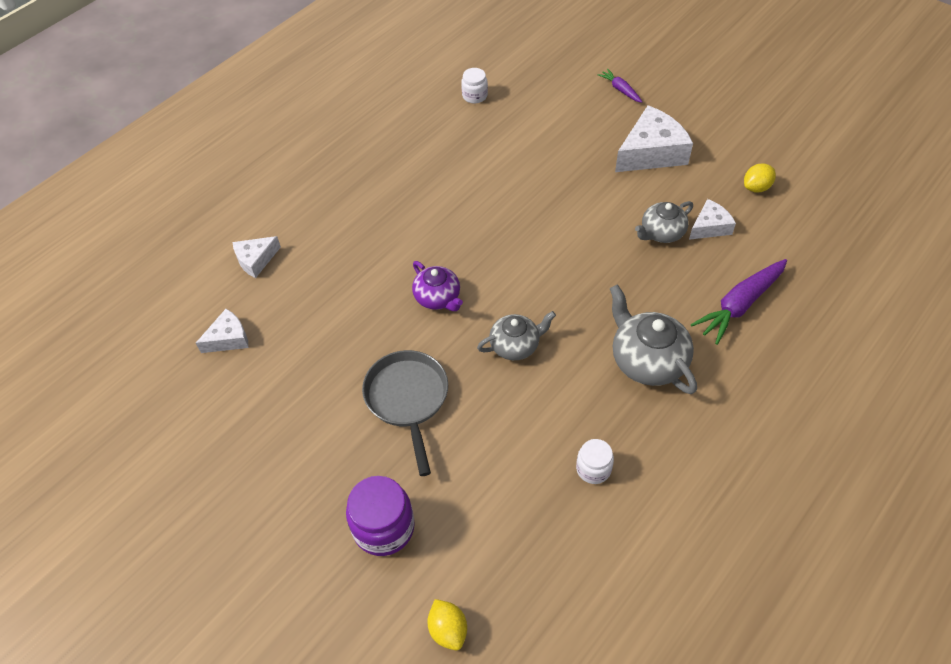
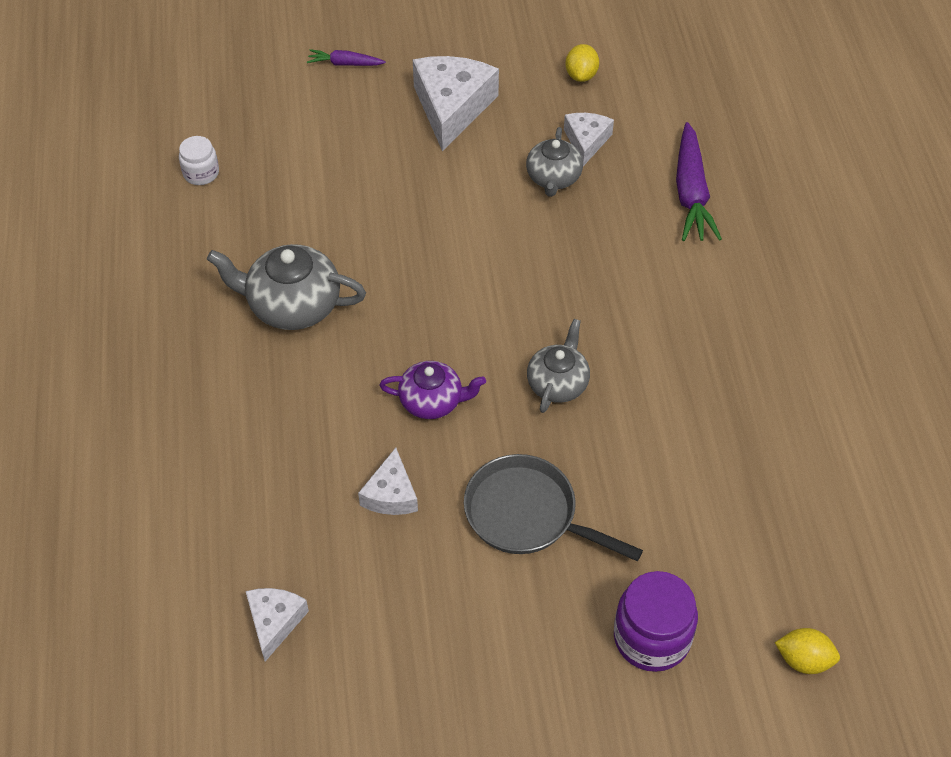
camera: 50 degrees left, 0 degrees up
white cheese [233,236,281,278] -> white cheese moved to [358,448,418,515]
white jar [576,439,614,484] -> none
grey teapot [610,285,697,394] -> grey teapot moved to [207,244,366,330]

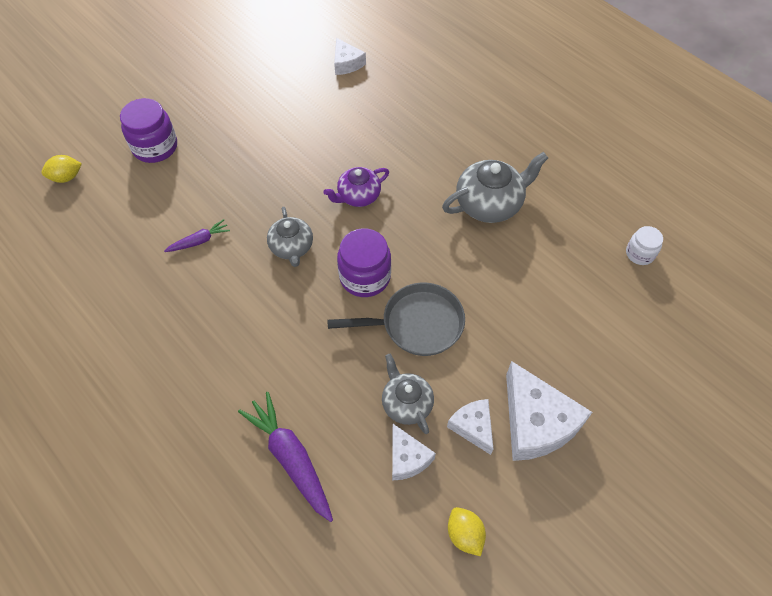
camera: 145 degrees right, 5 degrees up
purple carrot [307,49,386,66] -> purple carrot moved to [164,219,230,252]
white cheese [358,448,418,515] -> white cheese moved to [447,399,493,455]
grey pan [464,454,643,561] -> grey pan moved to [327,283,465,356]
none -> purple jar [337,228,391,297]

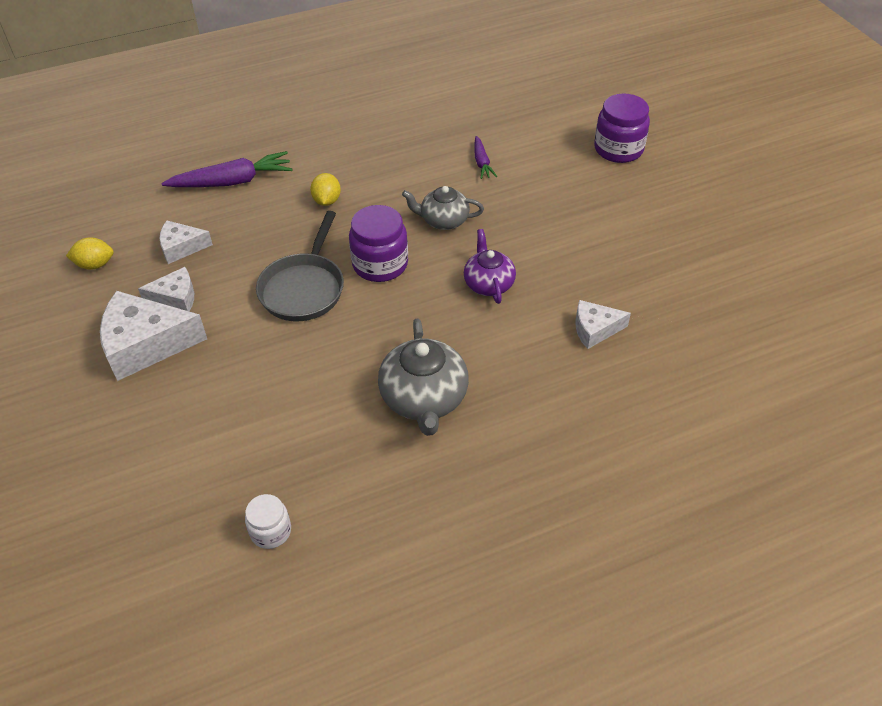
camera: 110 degrees right, 10 degrees down
yellow lemon [41,155,82,183] -> yellow lemon moved to [310,173,341,206]
white cheese [334,38,366,75] -> white cheese moved to [575,300,631,349]
grey teapot [382,353,434,434] -> none

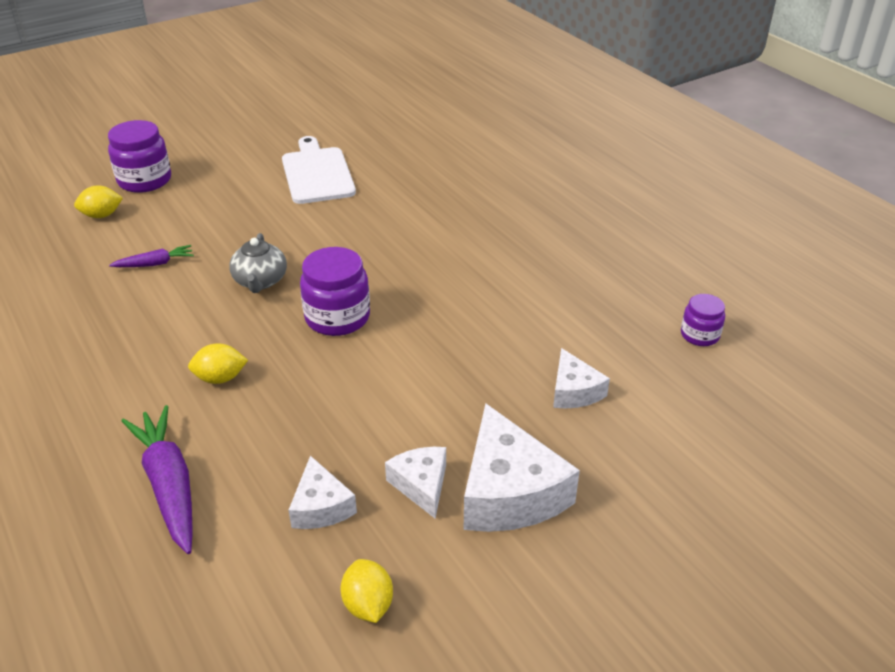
camera: 100 degrees left, 10 degrees down
white jar [245,494,291,549] -> purple jar [681,294,725,346]
grey pan [256,211,344,321] -> none
grey teapot [378,319,469,436] -> none
purple teapot [464,229,516,304] -> none
white cheese [575,300,631,349] -> white cheese moved to [553,348,610,409]
none -> yellow lemon [74,185,123,218]
none -> white cutting board [282,136,356,204]

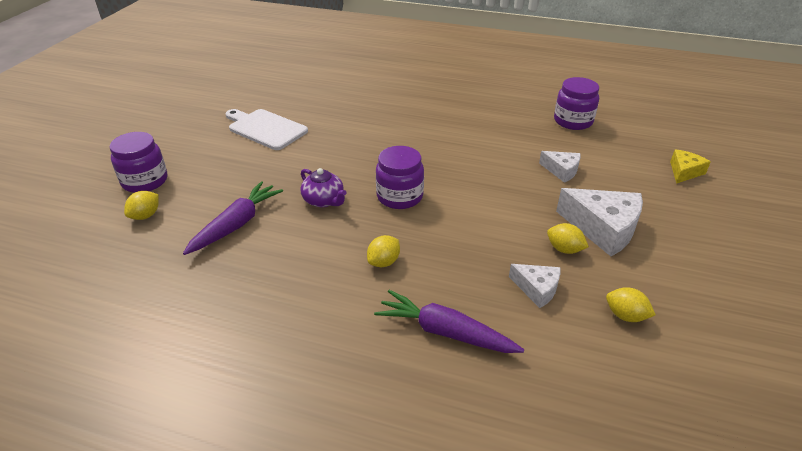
camera: 40 degrees left, 0 degrees up
purple carrot [109,245,194,267] -> purple carrot [183,181,283,255], size x1.86
grey teapot [229,233,287,293] -> purple teapot [300,168,347,207]
white cheese [385,447,446,519] -> yellow lemon [547,223,589,254]
purple jar [681,294,725,346] -> purple jar [554,77,599,130], size x1.72
none -> yellow cheese [670,149,711,184]

